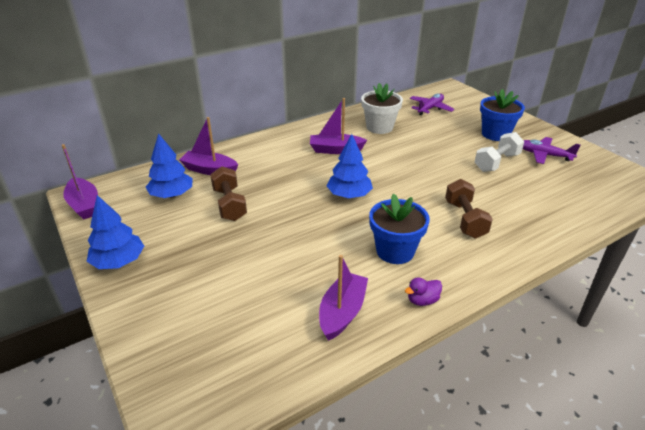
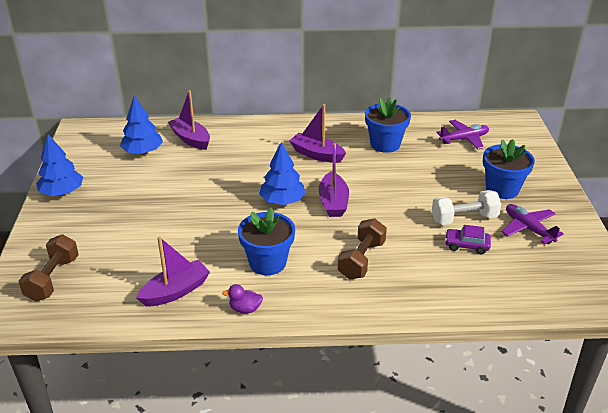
camera: 30 degrees right, 0 degrees up
purple boat [62,144,98,219] -> purple boat moved to [319,143,349,217]
brown dumbbell [210,166,247,221] -> brown dumbbell moved to [19,234,79,302]
white flower pot [361,83,403,134] -> blue flower pot [365,97,411,153]
none -> purple car [445,225,491,254]

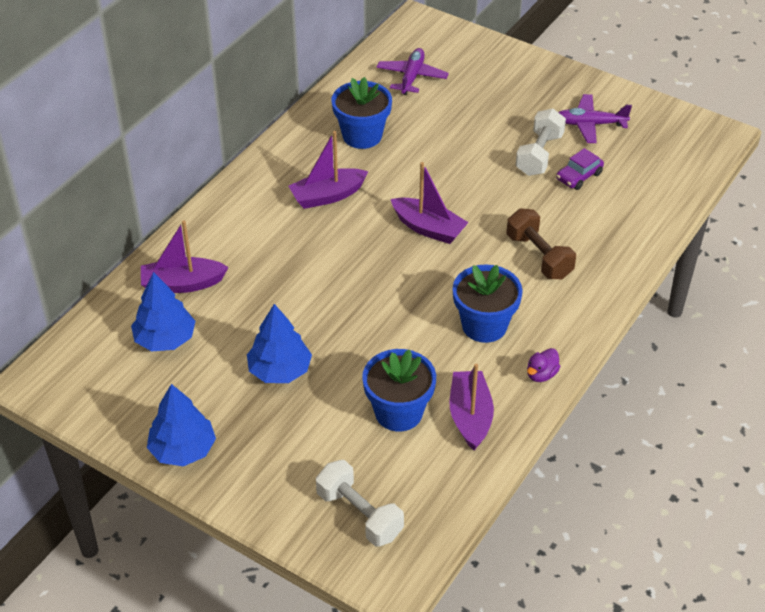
camera: 55 degrees left, 10 degrees up
brown dumbbell [19,234,79,302] -> white dumbbell [316,460,404,547]
blue tree [259,142,306,205] -> blue tree moved to [247,304,312,383]
blue flower pot [483,139,535,199] -> blue flower pot moved to [362,349,436,432]

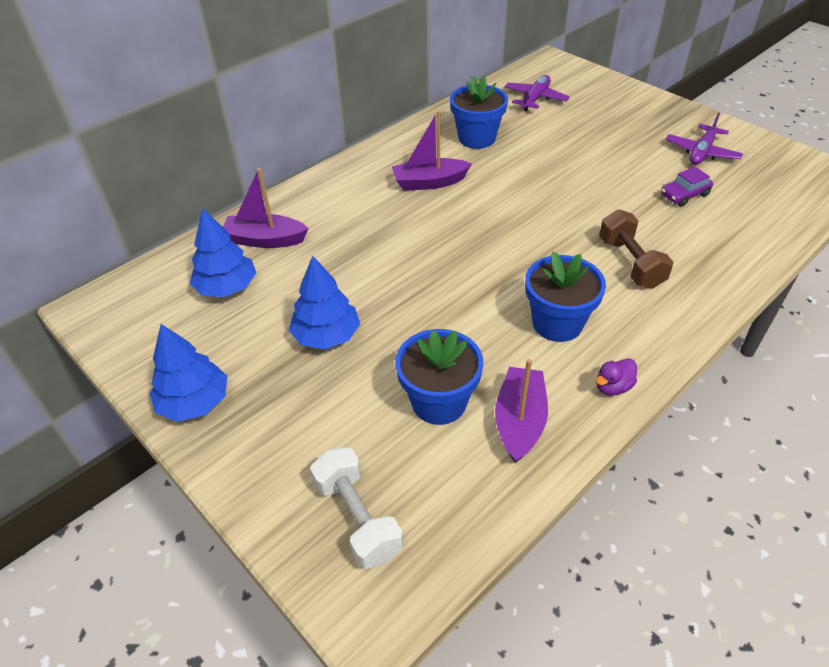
camera: 15 degrees right, 0 degrees up
purple boat [391,162,469,244] -> none
white dumbbell [516,108,566,176] -> none
purple plane [558,94,632,143] -> purple plane turned 75 degrees counterclockwise [665,112,743,165]

